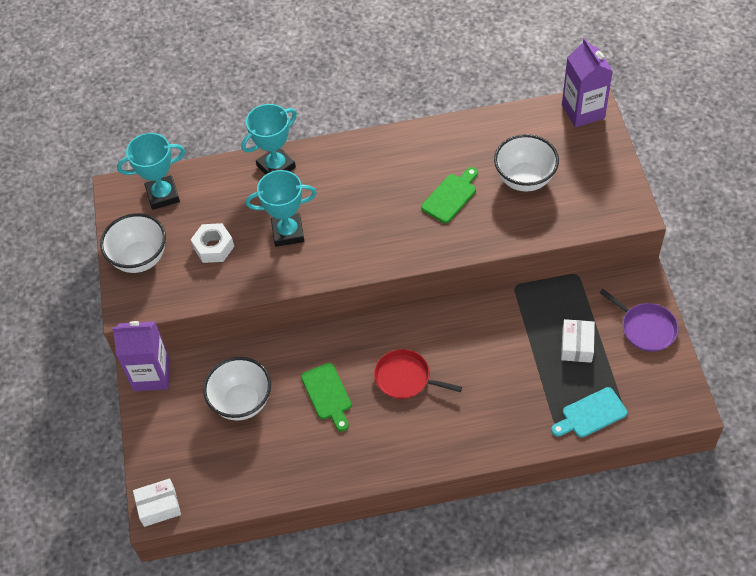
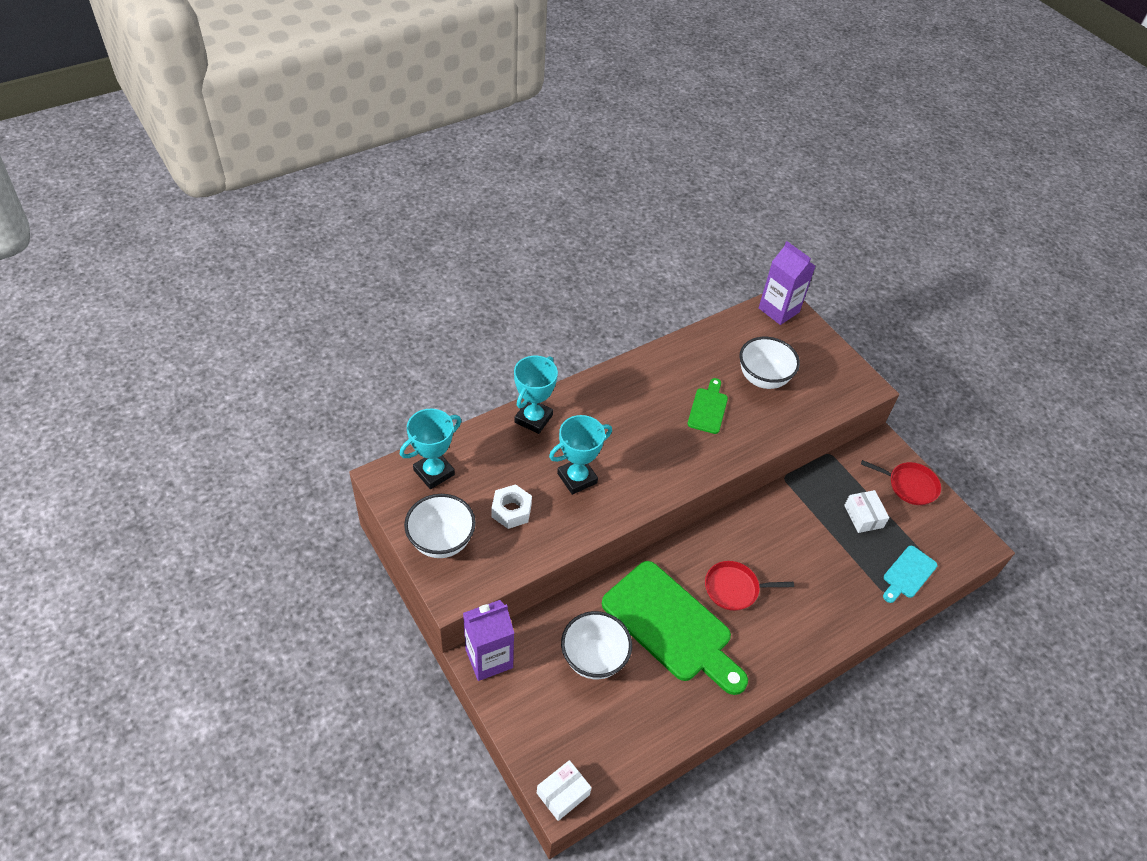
camera: 30 degrees left, 5 degrees down
green cutting board [301,363,352,432] -> green cutting board [602,561,748,695], size x2.10
purple pan [599,289,678,352] -> red pan [861,460,941,505]

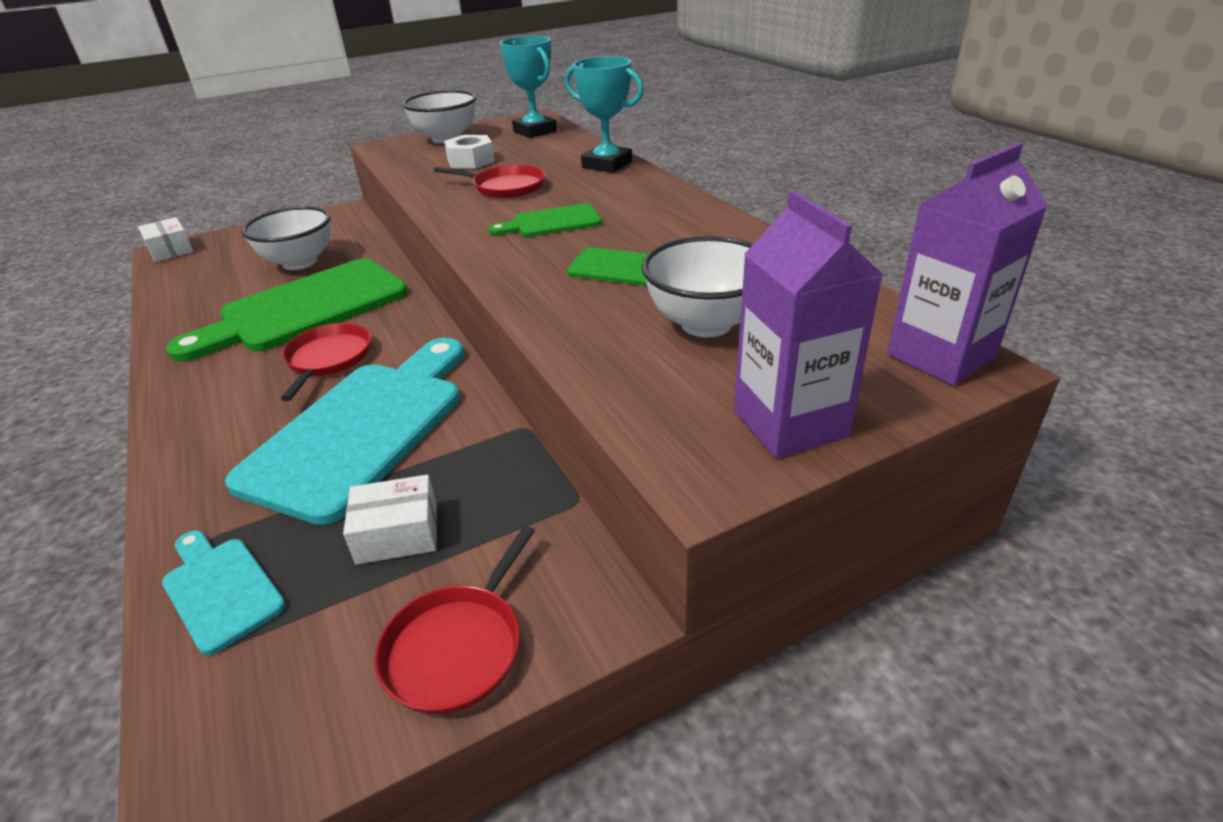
camera: 100 degrees right, 15 degrees down
purple carton [463,600,514,681] -> purple carton moved to [734,191,884,458]
turquoise trophy [549,415,612,495] -> red pan [434,165,545,199]
none -> turquoise cutting board [225,338,464,525]
none -> green cutting board [488,203,602,237]

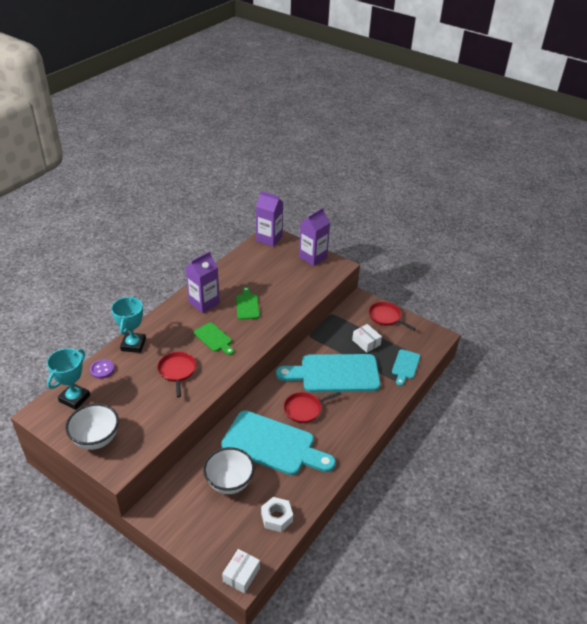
camera: 120 degrees left, 5 degrees up
green cutting board [166,259,408,362] -> turquoise cutting board [221,410,336,475]
red pan [374,526,535,714] -> red pan turned 135 degrees counterclockwise [369,302,416,331]
white nut [444,135,495,169] -> white nut moved to [261,497,293,532]
white bowl [642,236,754,337] -> none
none -> purple button [90,359,115,379]
none -> purple carton [185,251,220,313]

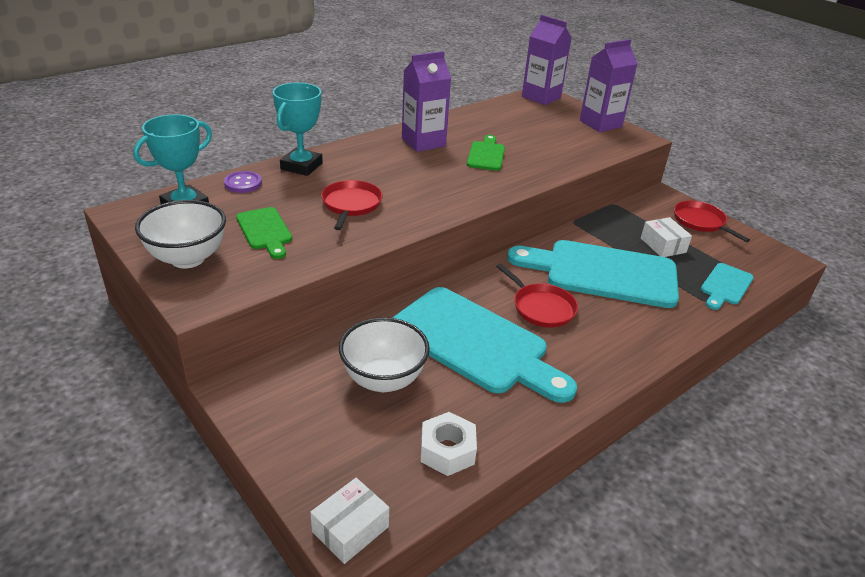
camera: 15 degrees right, 5 degrees down
green cutting board [194,322,234,355] -> green cutting board moved to [236,207,292,259]
red pan [284,392,341,423] -> red pan turned 120 degrees counterclockwise [496,264,578,327]

